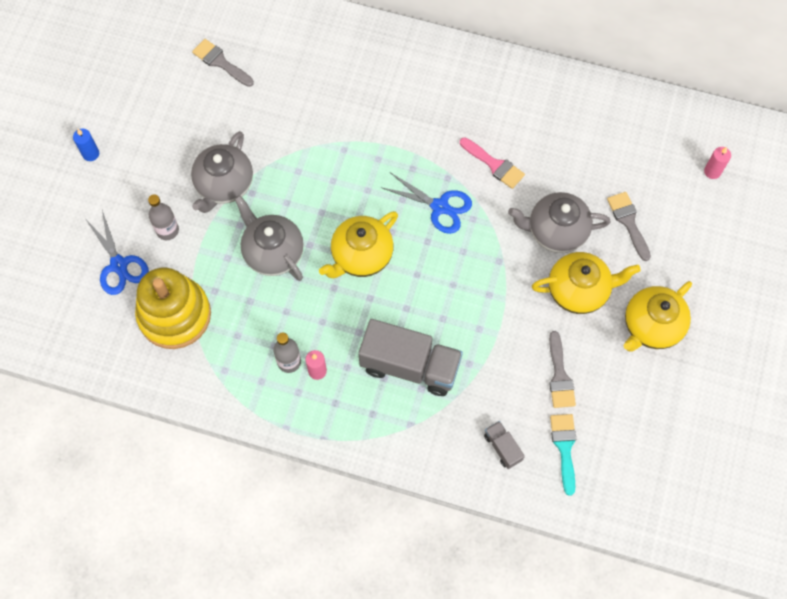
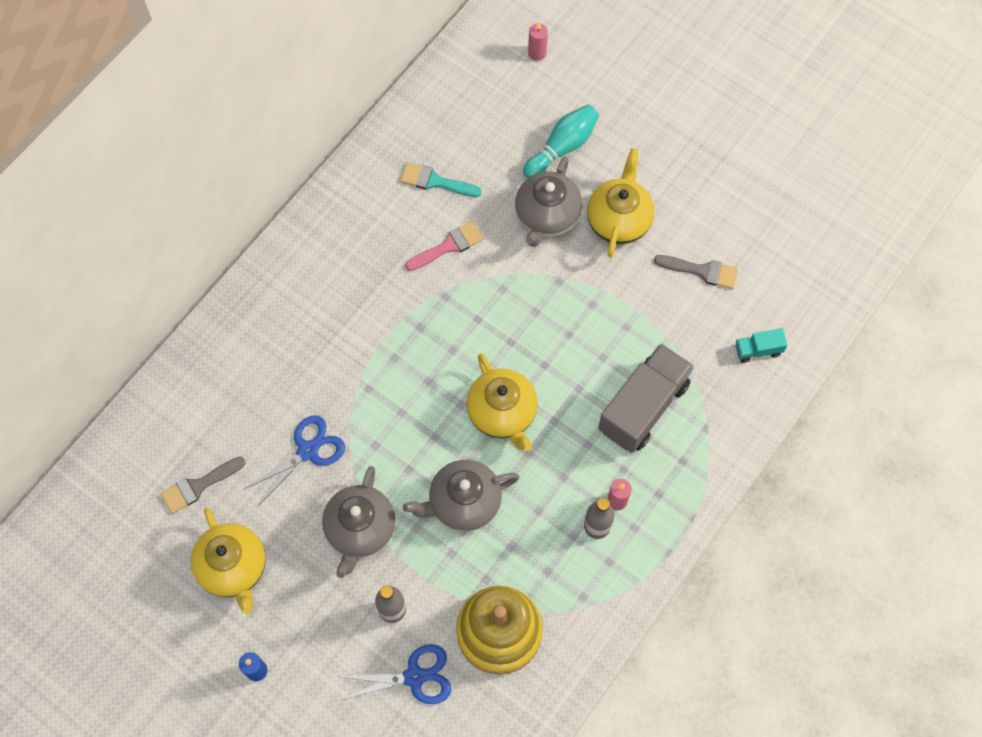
camera: 70 degrees left, 0 degrees up
grey teapot [191,131,253,213] -> grey teapot turned 60 degrees clockwise [322,466,396,578]
blue scissors [381,172,472,234] -> blue scissors moved to [245,415,345,504]
grey truck [484,421,525,469] -> turquoise truck [735,328,788,363]
turquoise brush [550,414,576,496] -> turquoise brush moved to [400,162,482,197]
grey brush [607,192,651,261] -> turquoise bowling pin [523,104,599,179]
yellow teapot [624,281,692,352] -> yellow teapot moved to [191,508,266,614]

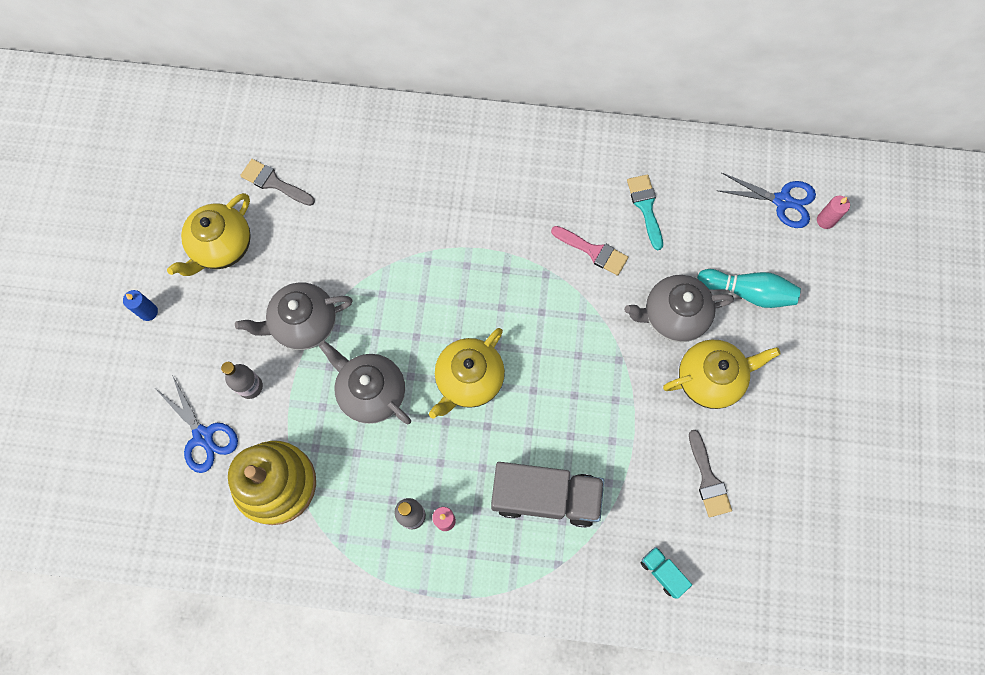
camera: 60 degrees right, 5 degrees up
blue scissors [245,415,345,504] -> blue scissors moved to [716,172,816,228]

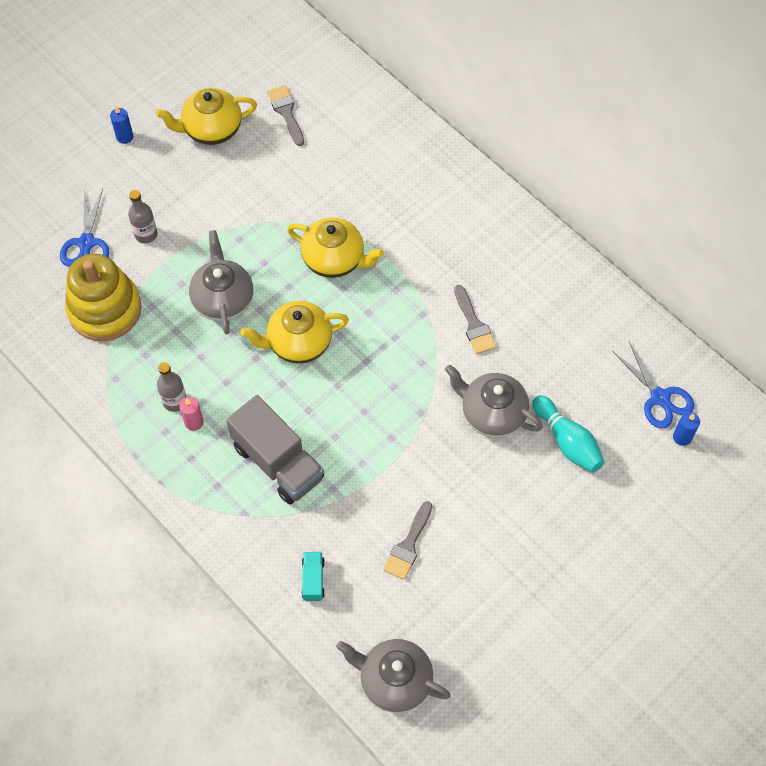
camera: 40 degrees right, 10 degrees down
grey teapot [235,282,353,350] -> grey teapot moved to [336,639,451,713]
pink brush [551,226,628,276] -> grey brush [454,285,496,354]
turquoise brush [627,174,663,250] -> none
yellow teapot [663,340,781,409] -> yellow teapot moved to [287,217,384,278]
pink candle [817,196,850,229] -> blue candle [673,412,700,446]

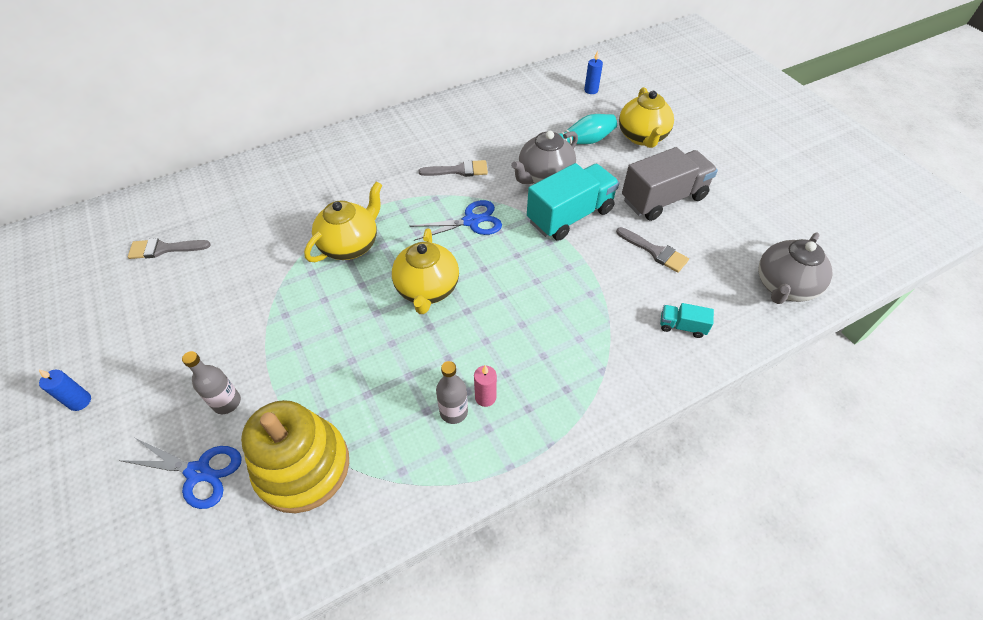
camera: 75 degrees left, 10 degrees down
yellow teapot [156,88,257,145] -> yellow teapot moved to [619,87,674,148]
grey teapot [189,230,253,334] -> none
grey truck [226,395,324,504] -> grey truck moved to [622,147,718,221]
blue scissors [612,342,694,429] -> blue scissors moved to [410,200,502,241]
none -> turquoise truck [527,163,619,241]

